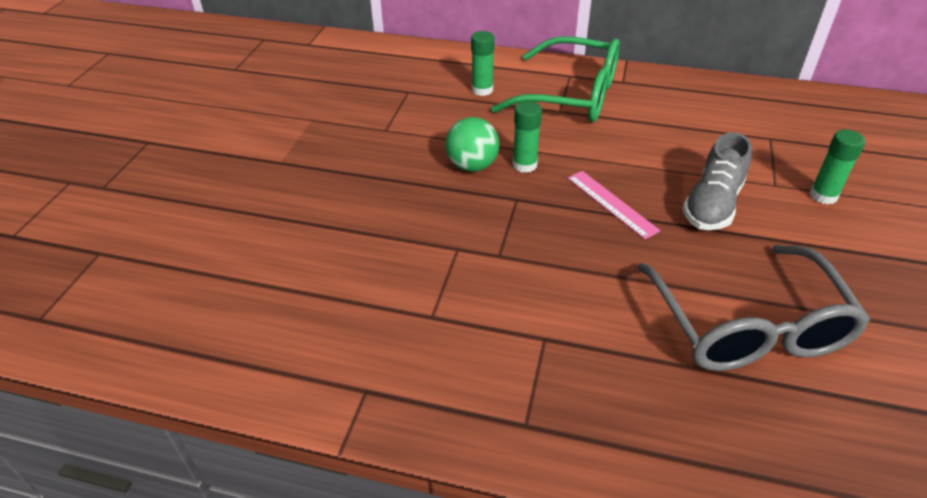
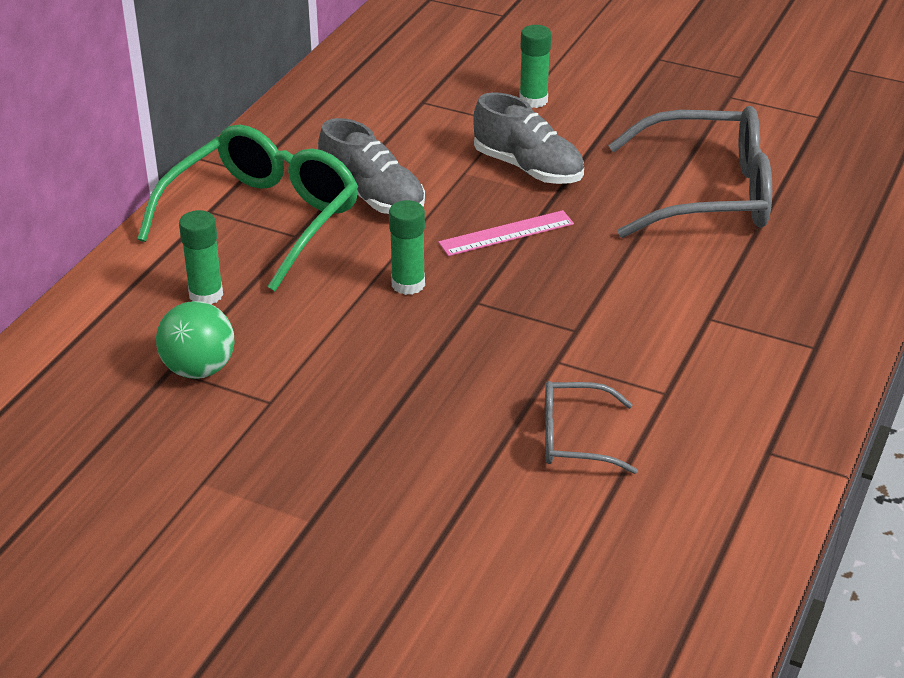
camera: 80 degrees left, 5 degrees down
green ball [445,117,499,172] -> green ball moved to [156,301,234,379]
none -> grey shoe [318,118,425,214]
none -> grey glasses [545,381,638,474]

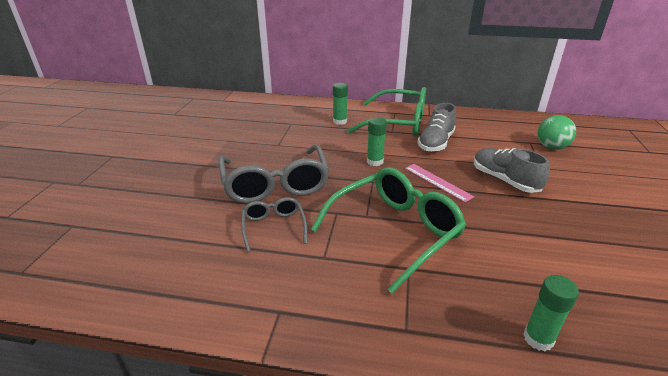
camera: 75 degrees right, 5 degrees down
green ball [156,301,234,379] -> green ball moved to [538,115,576,150]
grey shoe [473,92,584,184] -> grey shoe turned 120 degrees clockwise [474,148,550,193]
green glue stick [519,25,551,108] -> green glue stick moved to [523,275,579,351]
grey glasses [608,106,772,238] -> grey glasses moved to [218,145,329,203]
none -> green glasses [311,168,466,294]

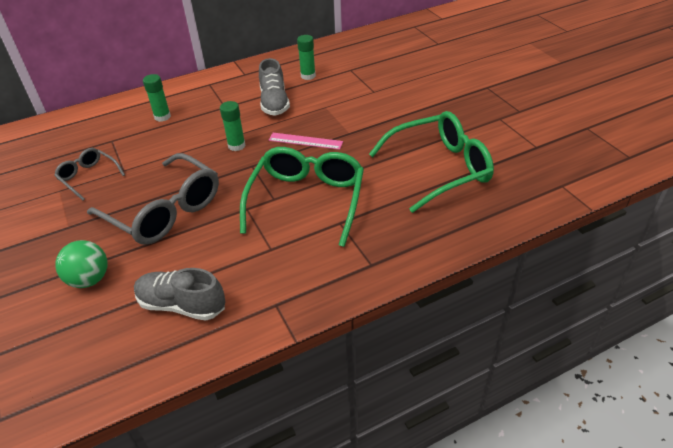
camera: 35 degrees left, 10 degrees up
grey glasses [241,197,307,252] -> grey glasses moved to [54,148,125,200]
green glasses [348,87,426,136] -> green glasses moved to [369,111,494,213]
grey shoe [474,148,550,193] -> grey shoe moved to [134,268,225,321]
green glue stick [523,275,579,351] -> green glue stick moved to [297,35,316,80]
green ball [538,115,576,150] -> green ball moved to [55,240,108,288]

